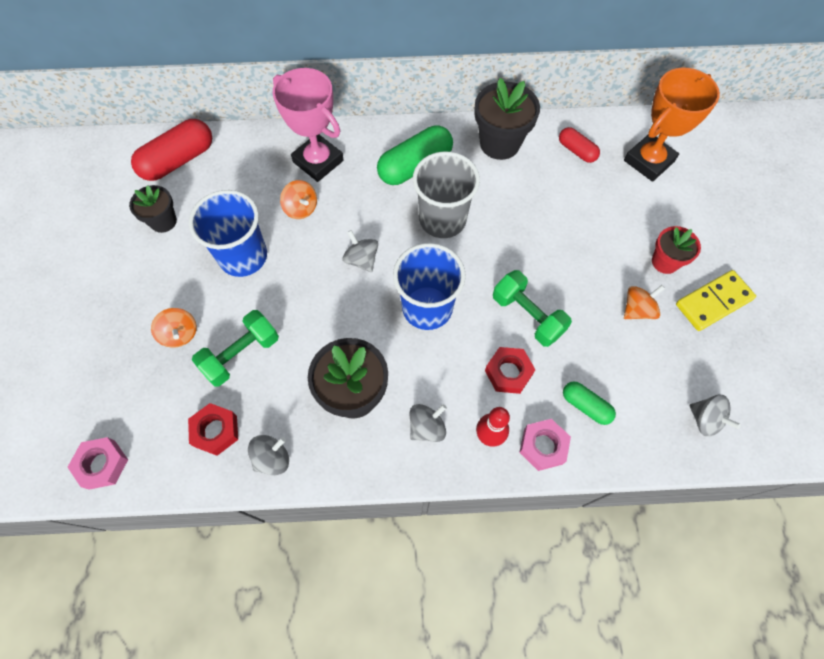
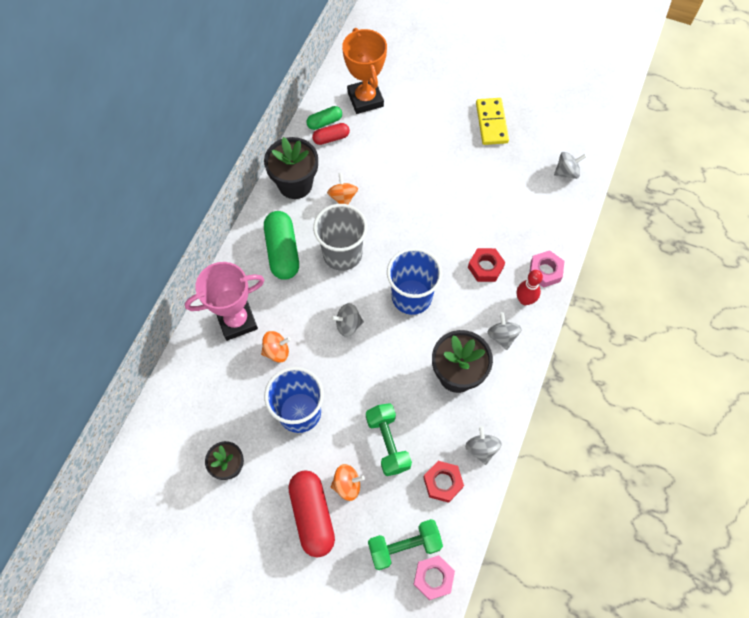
camera: 65 degrees left, 0 degrees up
red capsule [131,119,212,181] -> red capsule moved to [288,470,335,557]
green dumbbell [493,270,572,347] -> green dumbbell moved to [368,519,443,570]
green capsule [563,382,616,425] -> green capsule moved to [306,106,342,130]
orange spinning top [624,285,665,319] -> orange spinning top moved to [327,173,358,205]
red flower pot [652,226,701,274] -> none

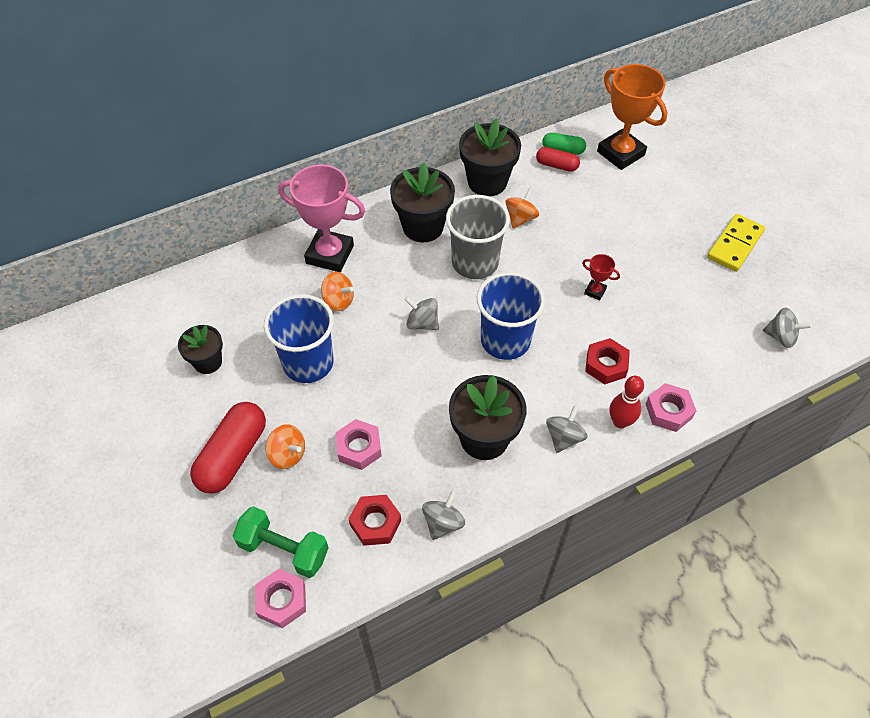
camera: 40 degrees right, 10 degrees down
green capsule [264,211,299,280] -> black flower pot [390,162,455,243]
orange trophy [342,28,387,114] -> orange trophy turned 60 degrees counterclockwise [597,64,668,170]
green dumbbell [366,403,412,476] -> pink nut [336,419,382,470]
none -> red trophy [582,254,620,301]

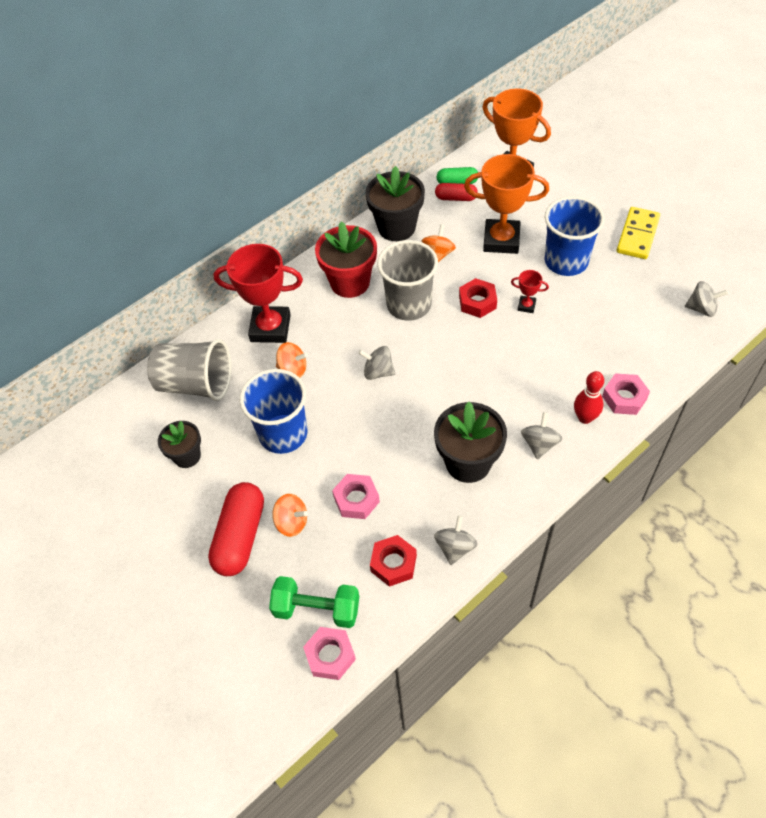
camera: 10 degrees left, 0 degrees up
pink trophy [278,165,365,272] -> red trophy [214,244,303,343]
black flower pot [390,162,455,243] -> red flower pot [315,221,377,298]
blue cup [477,272,545,360] -> blue cup moved to [545,196,605,276]
red nut [585,338,630,384] -> red nut moved to [459,278,497,318]
none -> grey cup [147,339,231,401]
none -> orange trophy [464,154,549,254]

